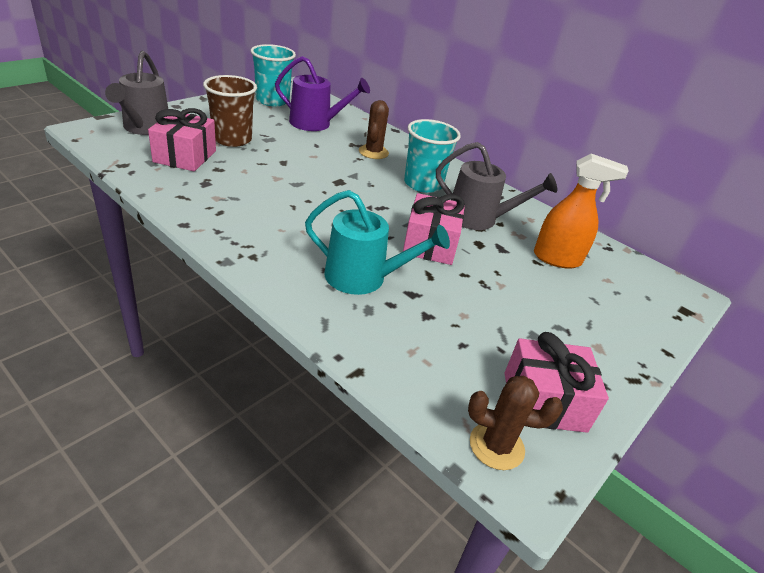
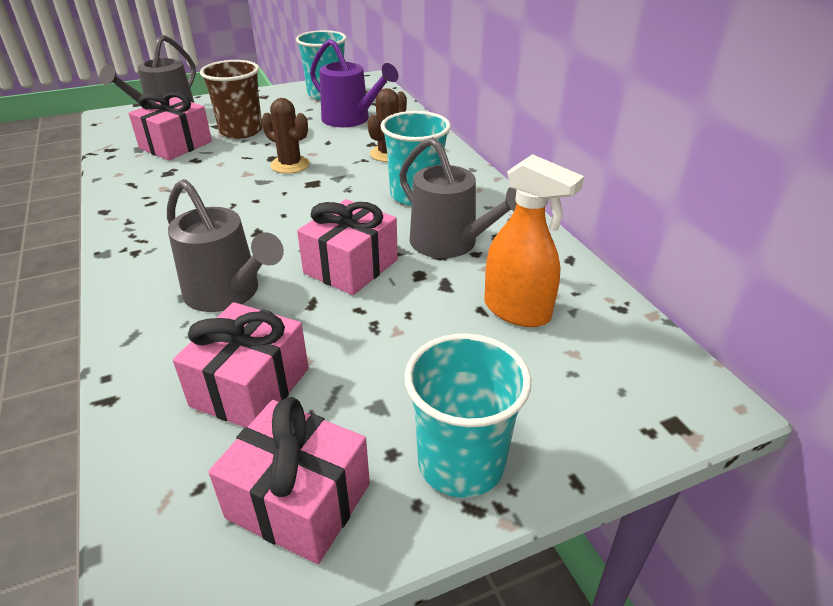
camera: 30 degrees right, 0 degrees up
turquoise watering can [305,190,450,295] -> grey watering can [167,179,284,312]
brown cactus [468,376,563,470] -> brown cactus moved to [262,98,310,174]
none -> pink gift [173,302,309,427]
none -> turquoise cup [404,333,531,498]

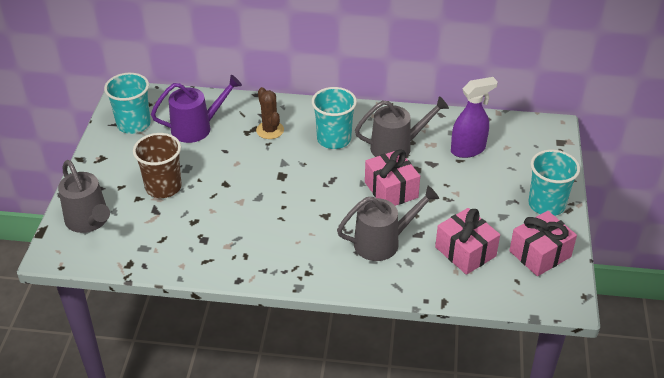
camera: 60 degrees left, 5 degrees up
pink gift [129,92,212,160] -> none
brown cactus [262,98,310,174] -> none
orange spray bottle [484,154,584,327] -> purple spray bottle [451,77,498,158]

